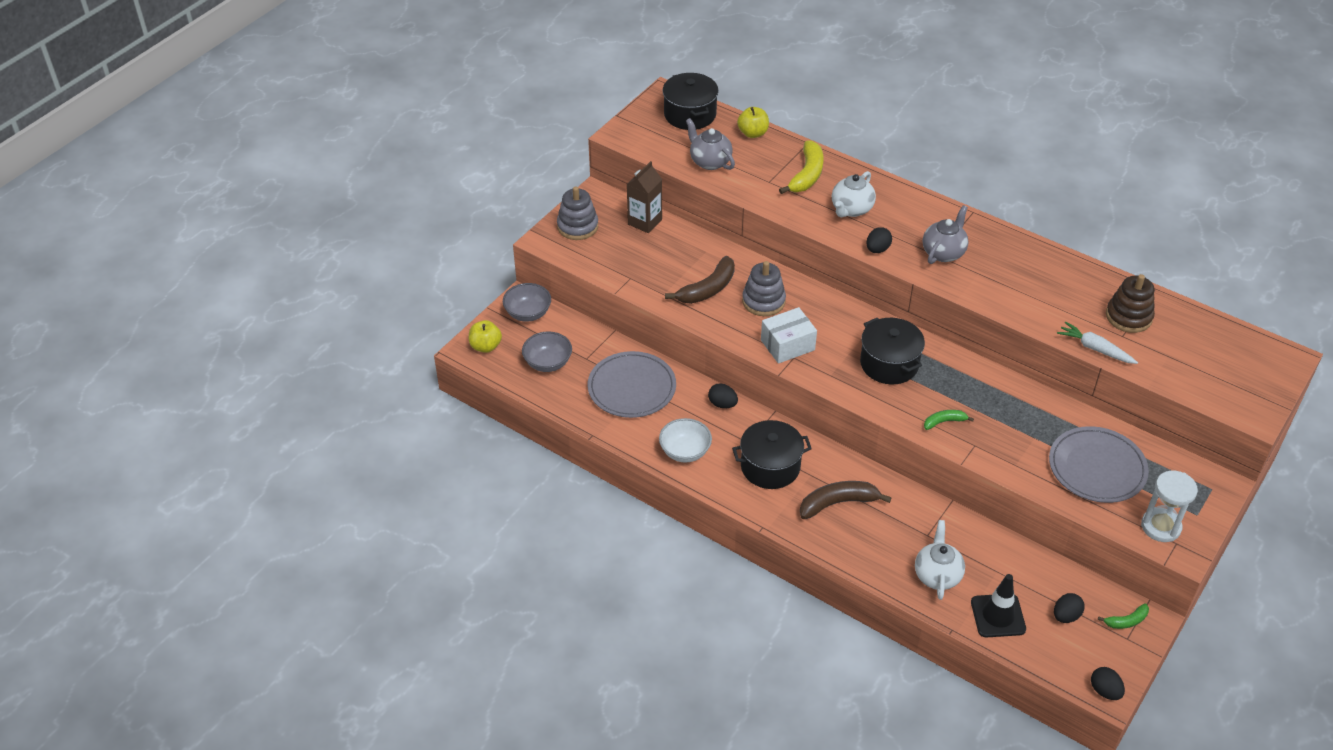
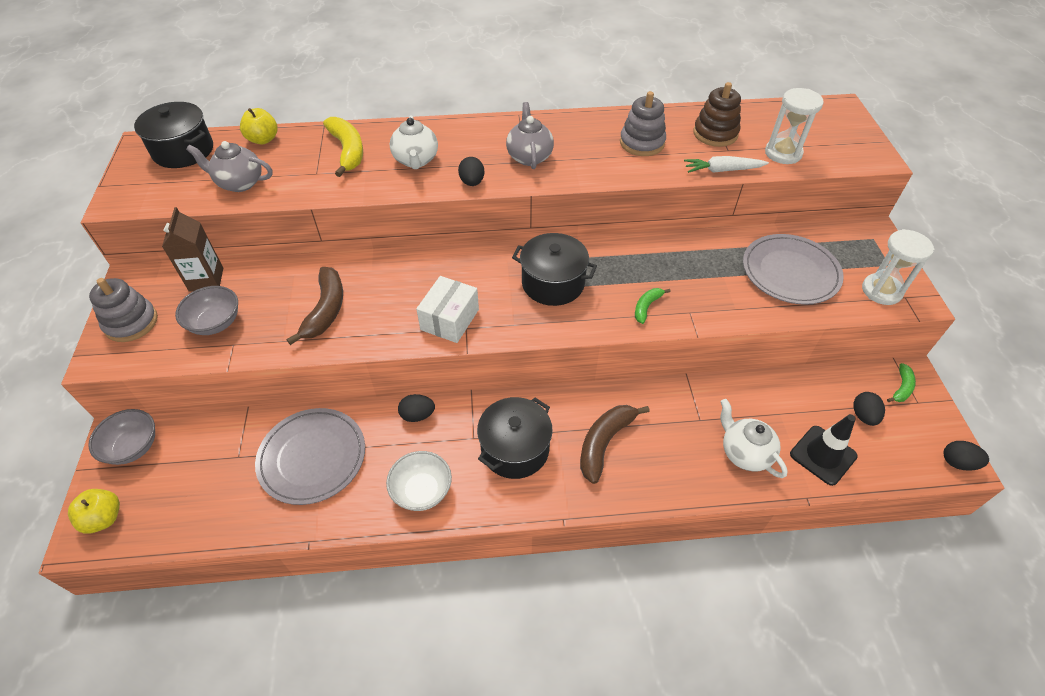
camera: 40 degrees left, 5 degrees up
grey bowl [522,331,572,372] -> grey bowl moved to [175,286,238,335]
grey stacking toy [742,261,786,316] -> grey stacking toy moved to [620,91,666,156]
none -> white hourglass [765,88,824,164]

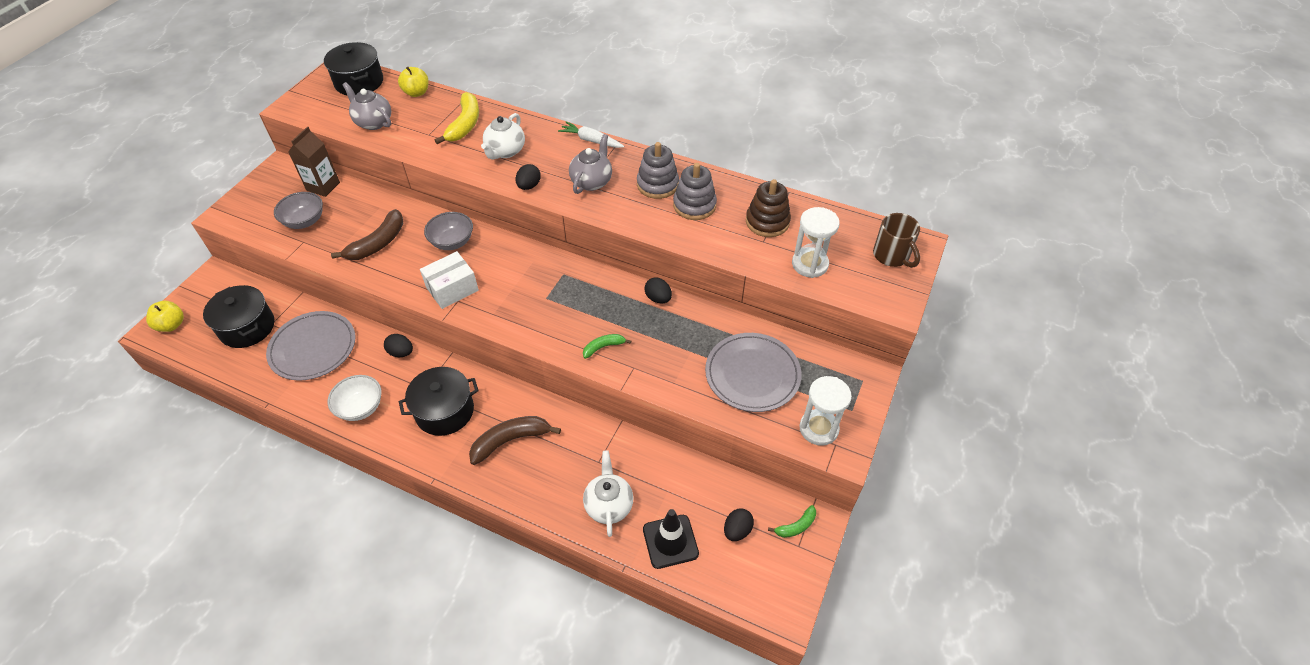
camera: 30 degrees right, 0 degrees up
grey bowl [88,409,155,465] -> grey bowl moved to [424,212,473,250]
grey stacking toy [89,278,158,342] -> grey stacking toy moved to [637,142,679,199]
black pot [512,233,597,306] -> black pot moved to [203,285,274,348]
white carrot [684,156,769,173] -> white carrot moved to [558,122,624,148]
black egg [943,441,989,471] -> black egg moved to [644,278,672,303]
none -> brown mug [873,213,920,268]

